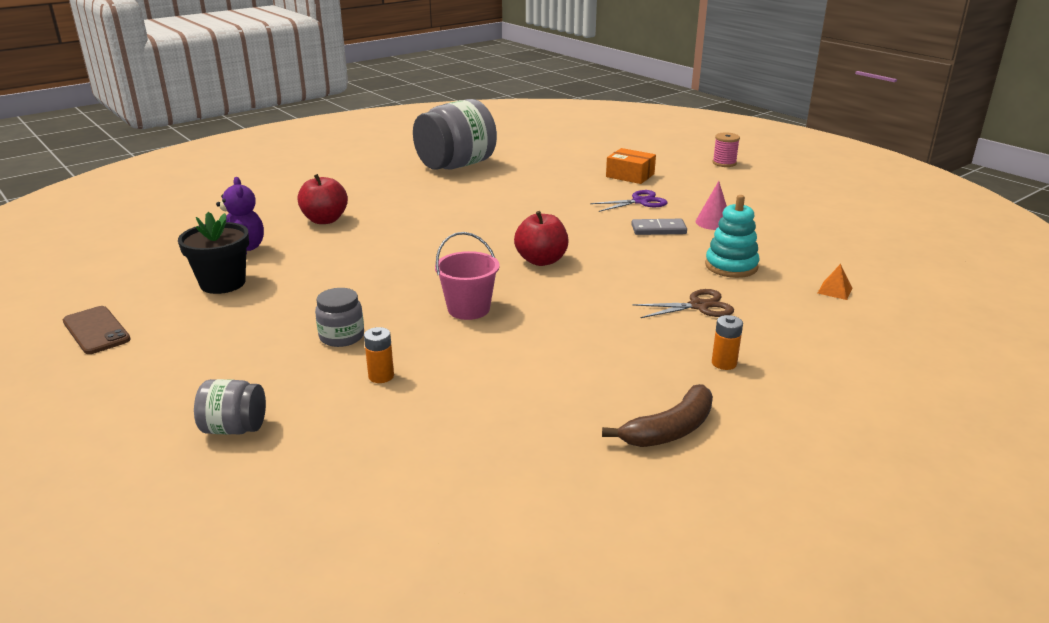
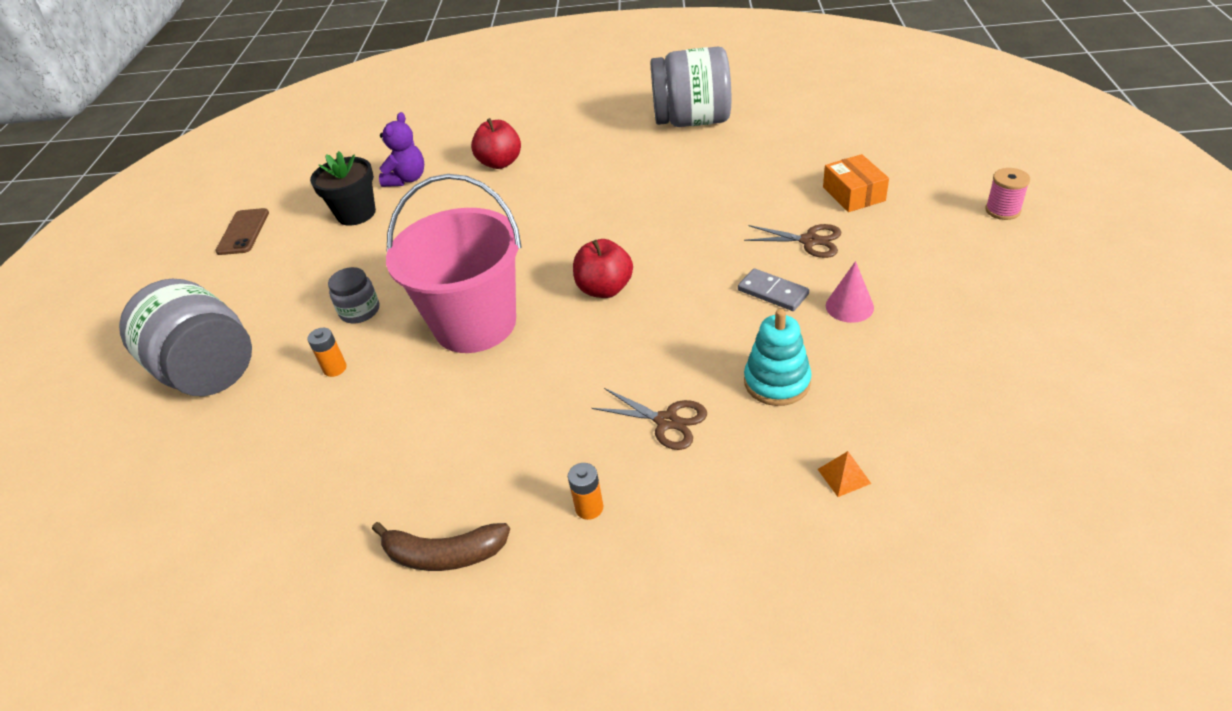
camera: 45 degrees right, 15 degrees up
grey jar [194,379,266,435] -> grey jar [119,279,252,396], size x2.11
pink bucket [435,232,500,320] -> pink bucket [386,174,522,353], size x1.94
purple scissors [590,190,668,212] -> brown scissors [744,224,841,258]

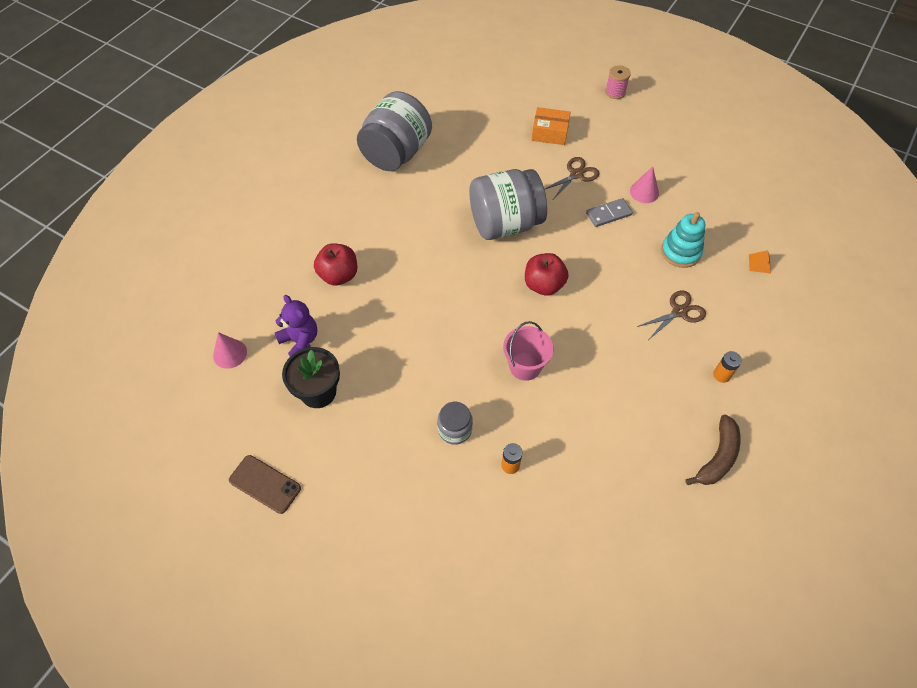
camera: 65 degrees left, 15 degrees up
grey jar [119,279,252,396] -> grey jar moved to [469,169,547,240]
pink bucket [386,174,522,353] -> pink bucket [503,321,554,381], size x0.52
none -> pink cone [213,332,247,369]

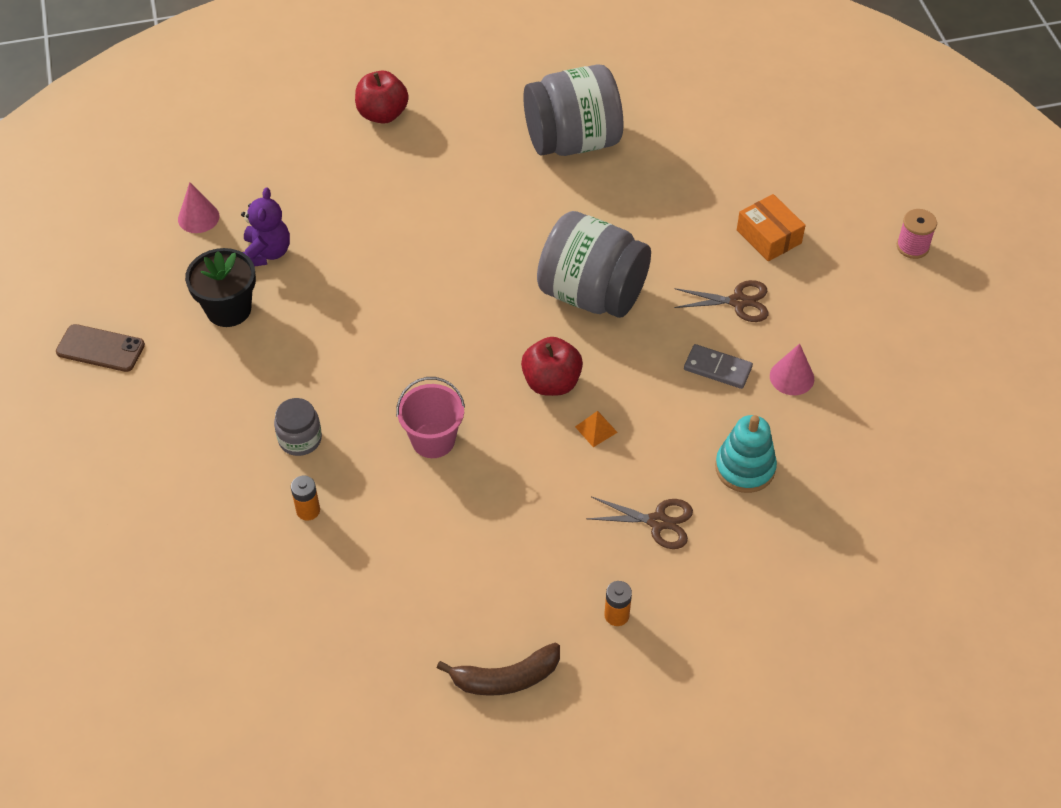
camera: 45 degrees right, 5 degrees down
brown phone [229,455,301,514] -> brown phone turned 60 degrees counterclockwise [56,324,145,372]
red apple [314,243,357,286] -> red apple moved to [355,71,409,124]
orange pyramid [749,250,771,274] -> orange pyramid moved to [575,411,618,447]

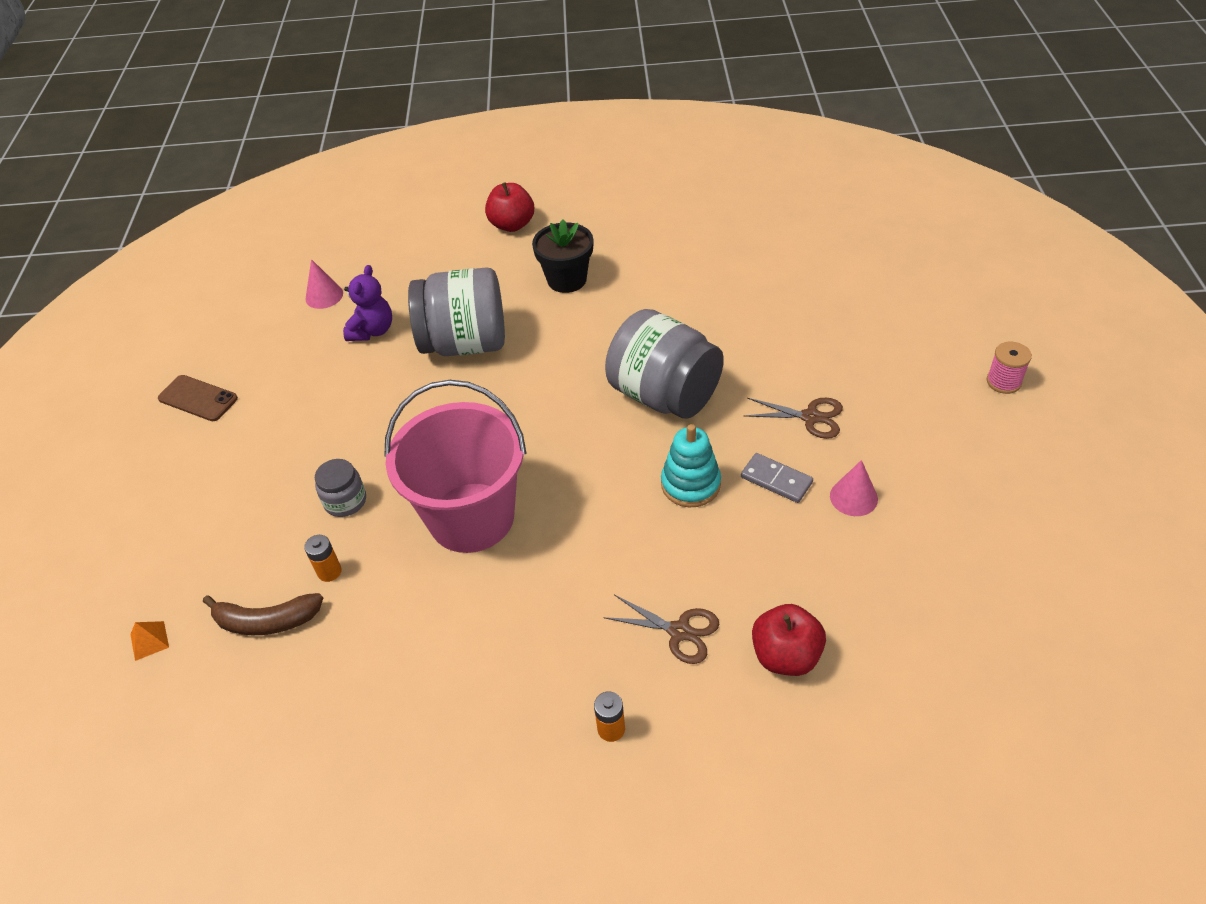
camera: 15 degrees right, 5 degrees down
black flower pot [185,248,256,327] -> black flower pot moved to [532,219,593,293]
pink bucket [396,377,465,458] -> pink bucket [384,380,526,553], size x1.94
brown banana [437,642,560,696] -> brown banana moved to [203,593,323,635]
red apple [521,337,583,396] -> red apple moved to [752,604,826,676]
grey jar [523,64,623,156] -> grey jar moved to [408,267,505,356]
orange pyramid [575,411,618,447] -> orange pyramid moved to [130,621,169,661]
turquoise stacking toy [715,415,777,493] -> turquoise stacking toy moved to [661,424,721,507]
orange box [737,194,806,261] -> none

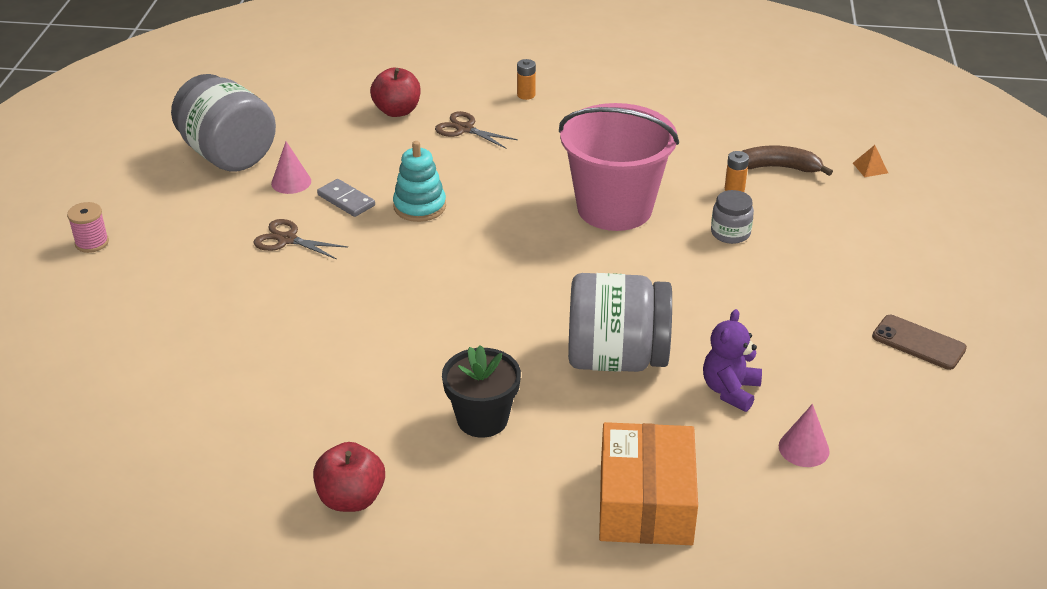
camera: 175 degrees left, 10 degrees down
red apple [485,182,534,232] -> red apple moved to [313,442,385,512]
grey jar [605,309,724,419] -> grey jar moved to [171,74,276,172]
none -> orange box [599,422,698,545]

